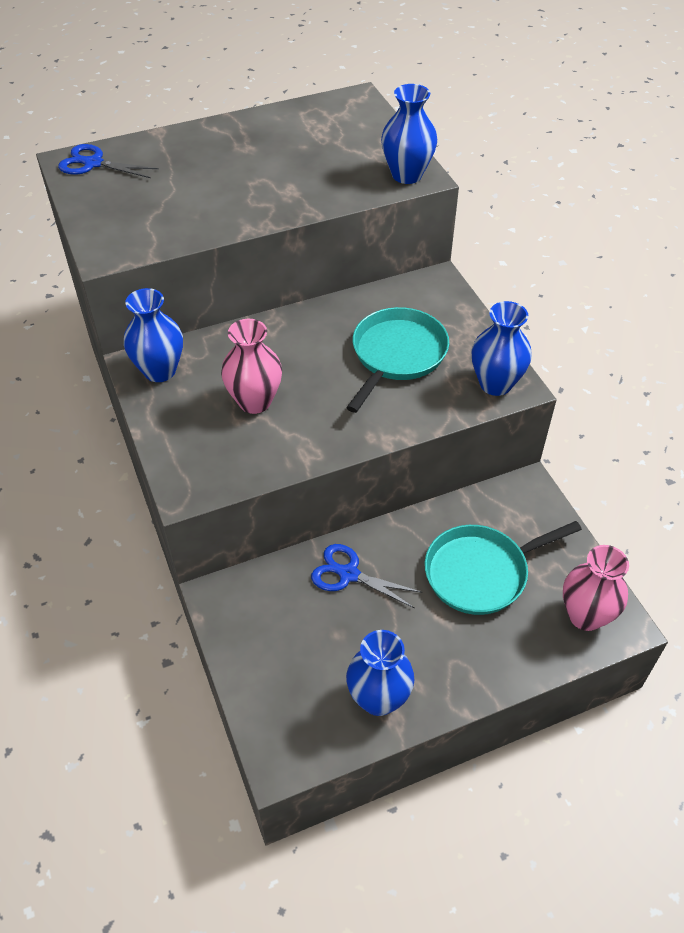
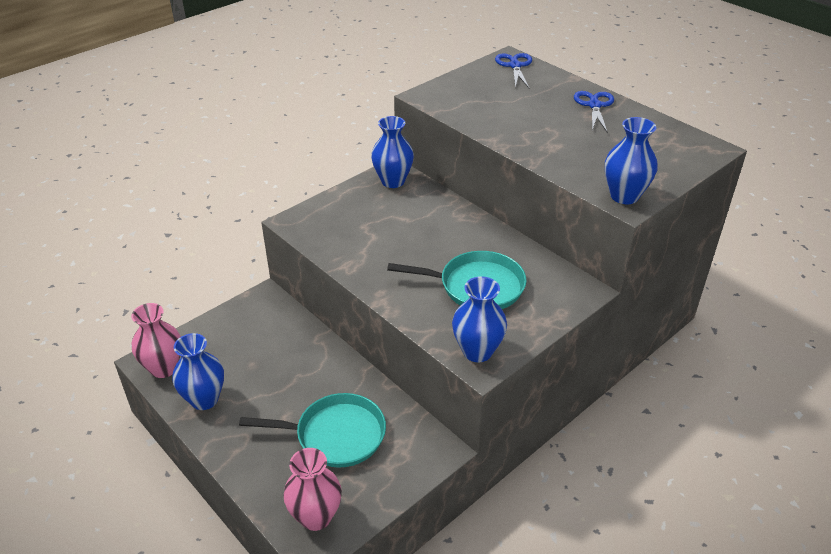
camera: 70 degrees right, 10 degrees down
pink vase [221,319,282,414] -> pink vase moved to [131,303,181,378]
blue scissors [311,544,422,608] -> blue scissors moved to [574,91,614,133]
turquoise pan [425,521,582,615] -> turquoise pan turned 135 degrees clockwise [239,393,386,468]

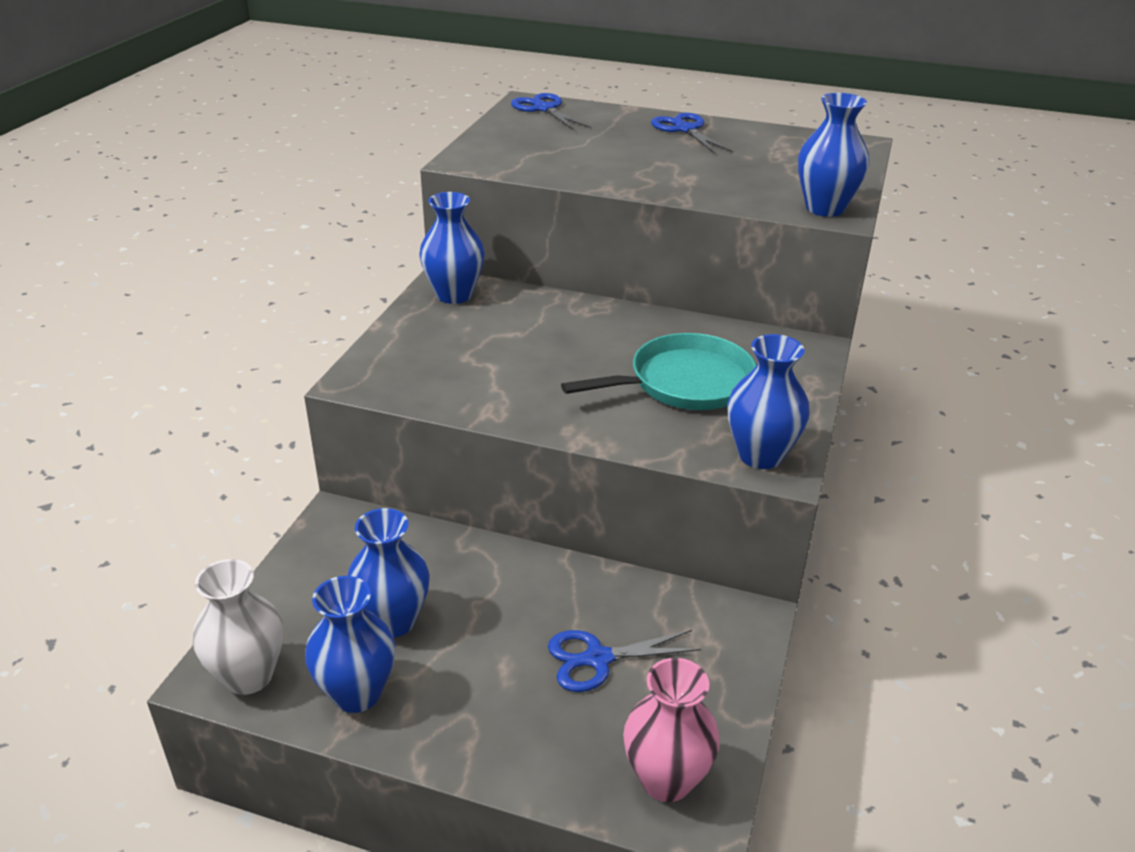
camera: 30 degrees left, 5 degrees down
pink vase [131,303,181,378] -> white vase [193,559,283,695]
turquoise pan [239,393,386,468] -> blue scissors [548,630,701,692]
none -> blue vase [348,508,430,638]

